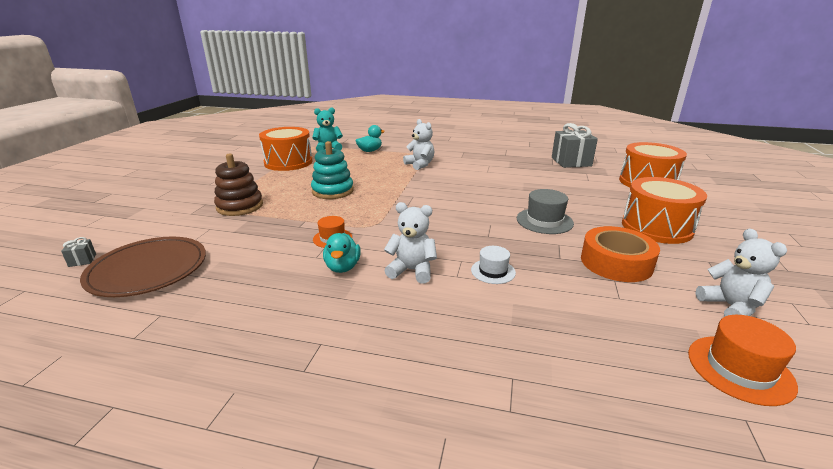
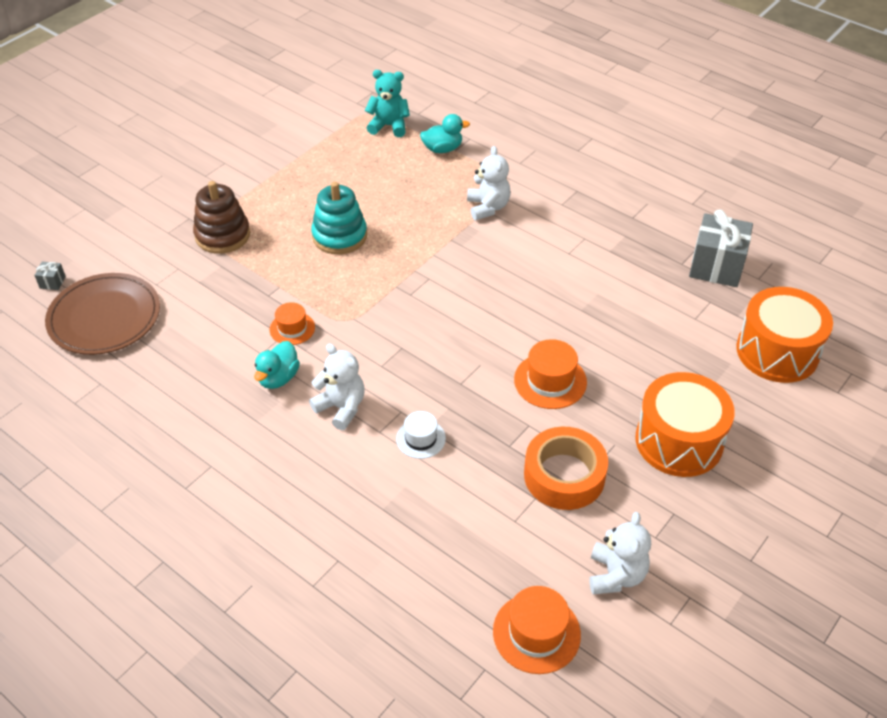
camera: 25 degrees right, 20 degrees up
orange drum [259,127,312,171] -> none
grey hat [517,189,574,234] -> orange hat [514,339,587,409]

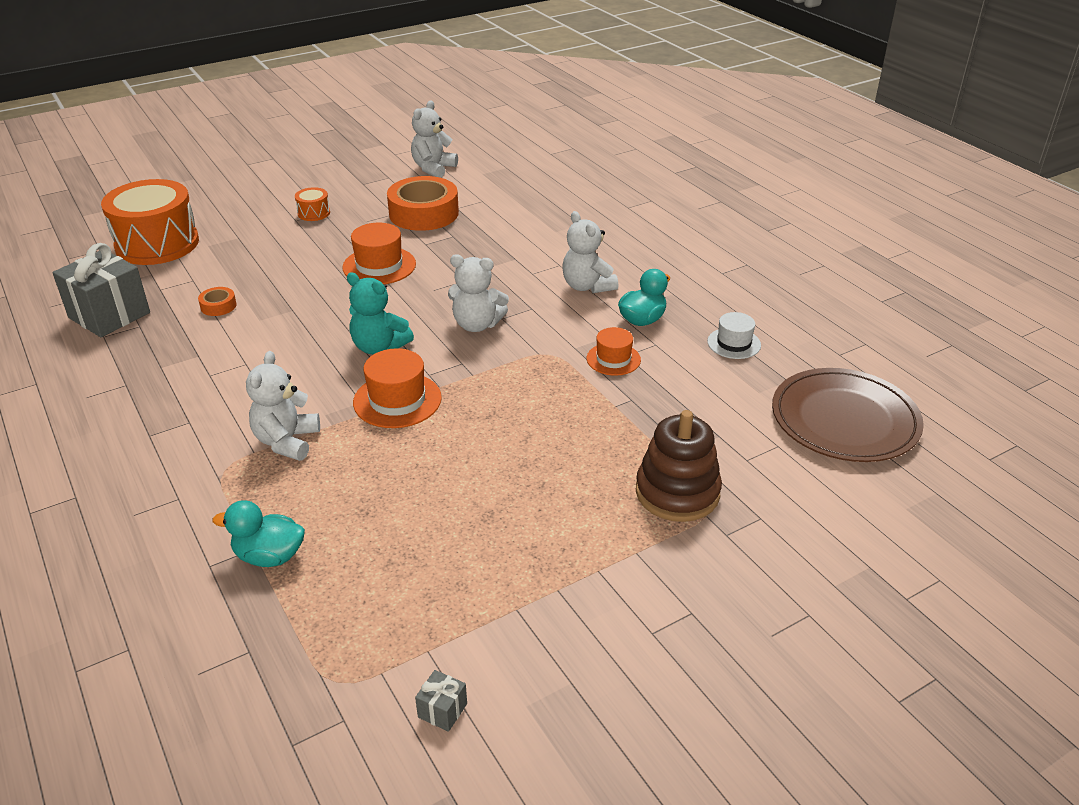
camera: 160 degrees left, 10 degrees down
grey gift [34,262,66,290] -> grey gift moved to [415,670,467,732]
turquoise stacking toy [311,182,367,254] -> none
turquoise teddy bear [365,70,410,137] -> turquoise teddy bear moved to [347,272,414,354]
white hat [396,411,446,459] -> white hat moved to [707,312,761,359]
orange hat [493,586,581,674] -> orange hat moved to [353,348,442,428]
orange drum [635,372,735,477] -> orange drum [295,187,330,221], size x0.42
none -> orange tape [198,287,237,316]
none -> white teddy bear [448,254,509,332]

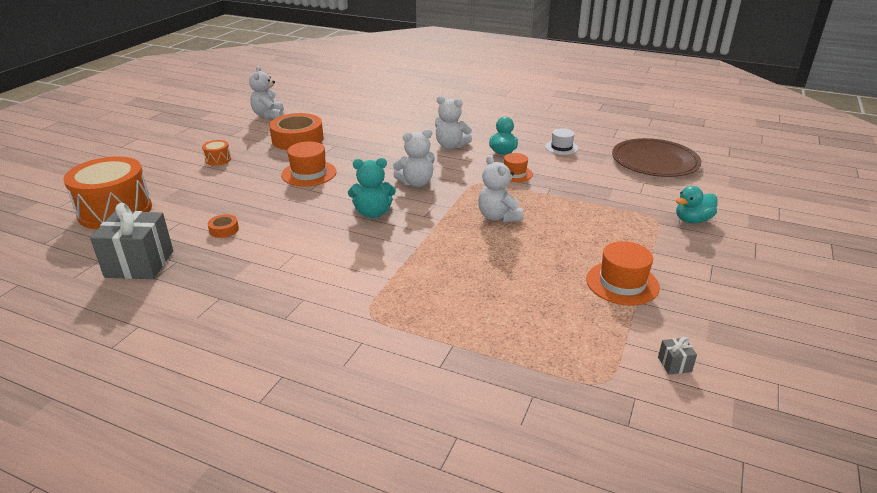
camera: 35 degrees left, 5 degrees down
turquoise duck [212,500,305,567] -> turquoise duck moved to [676,186,717,223]
white teddy bear [246,351,320,461] -> white teddy bear moved to [478,155,523,223]
orange hat [353,348,442,428] -> orange hat moved to [586,241,660,306]
brown stacking toy [636,410,722,522] -> none

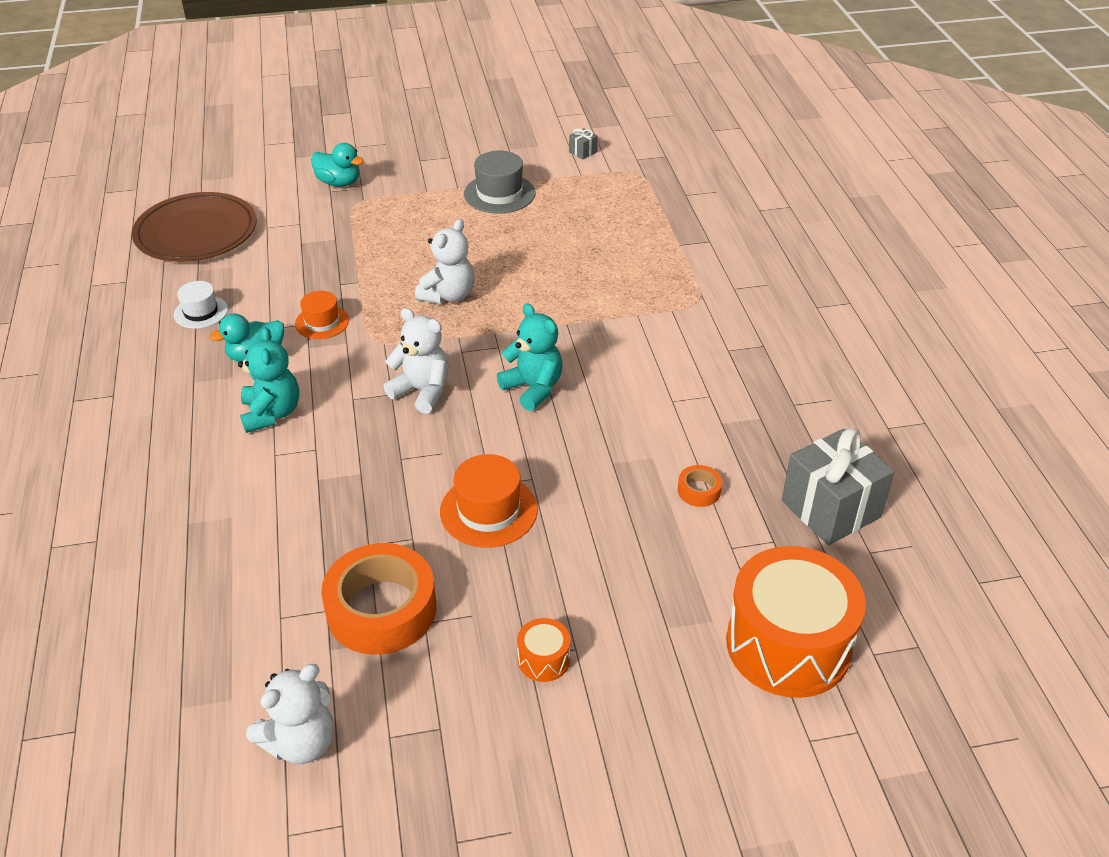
camera: 125 degrees left, 10 degrees up
white teddy bear [435,96,472,149] -> turquoise teddy bear [238,327,299,433]
orange hat [586,241,660,306] -> grey hat [464,151,535,213]

